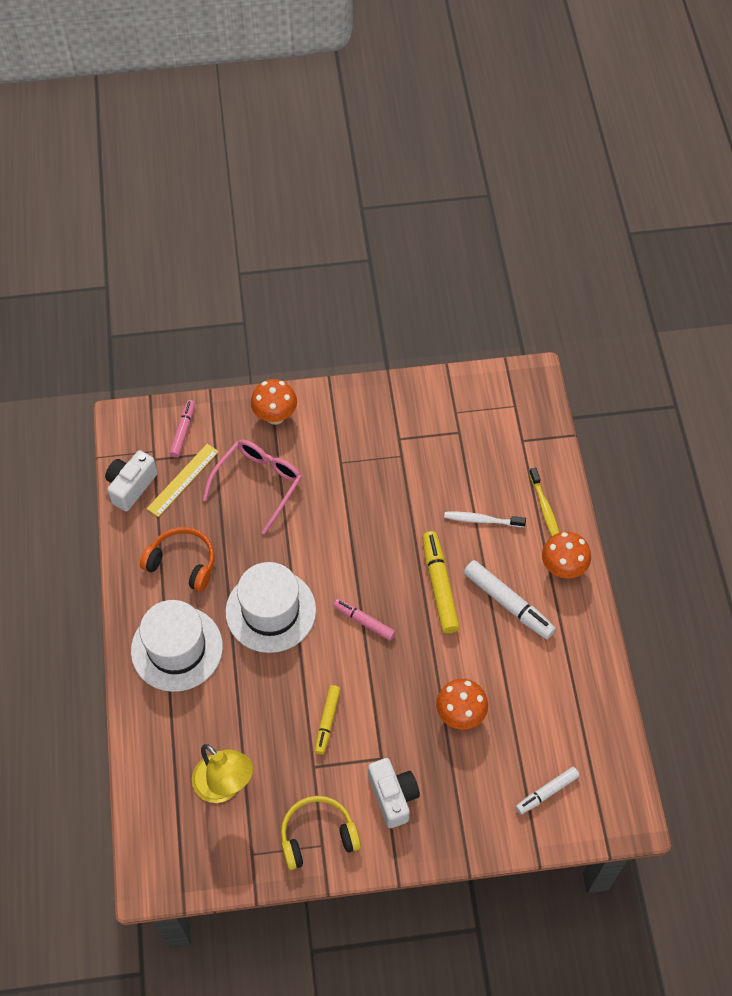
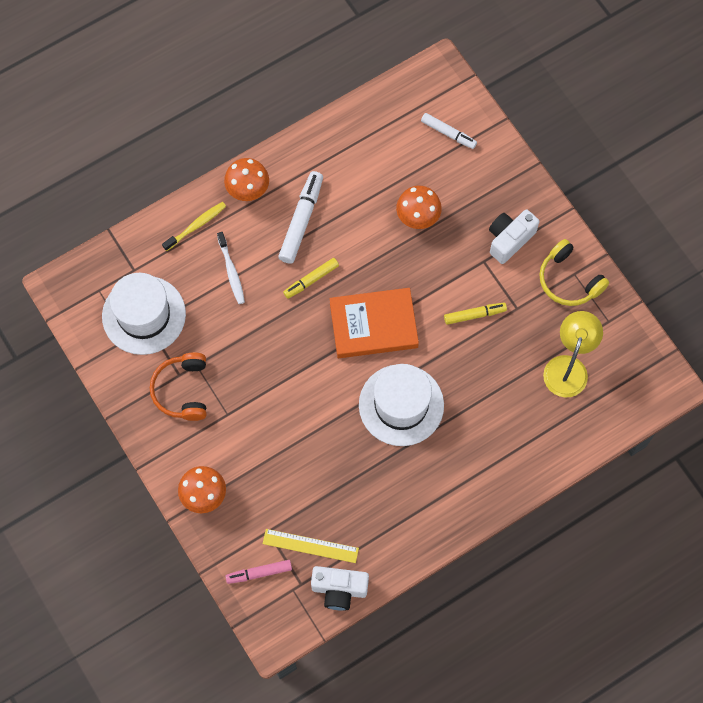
camera: 115 degrees left, 10 degrees up
white hat [131,600,223,692] -> white hat moved to [102,273,186,355]
orange headphones [140,527,215,592] -> orange headphones moved to [150,352,207,421]
pink glasses [203,440,302,534] -> none
pink marker [333,599,396,641] -> orange book [330,288,419,358]
yellow marker [422,531,460,633] -> yellow marker [283,258,339,299], size x0.63

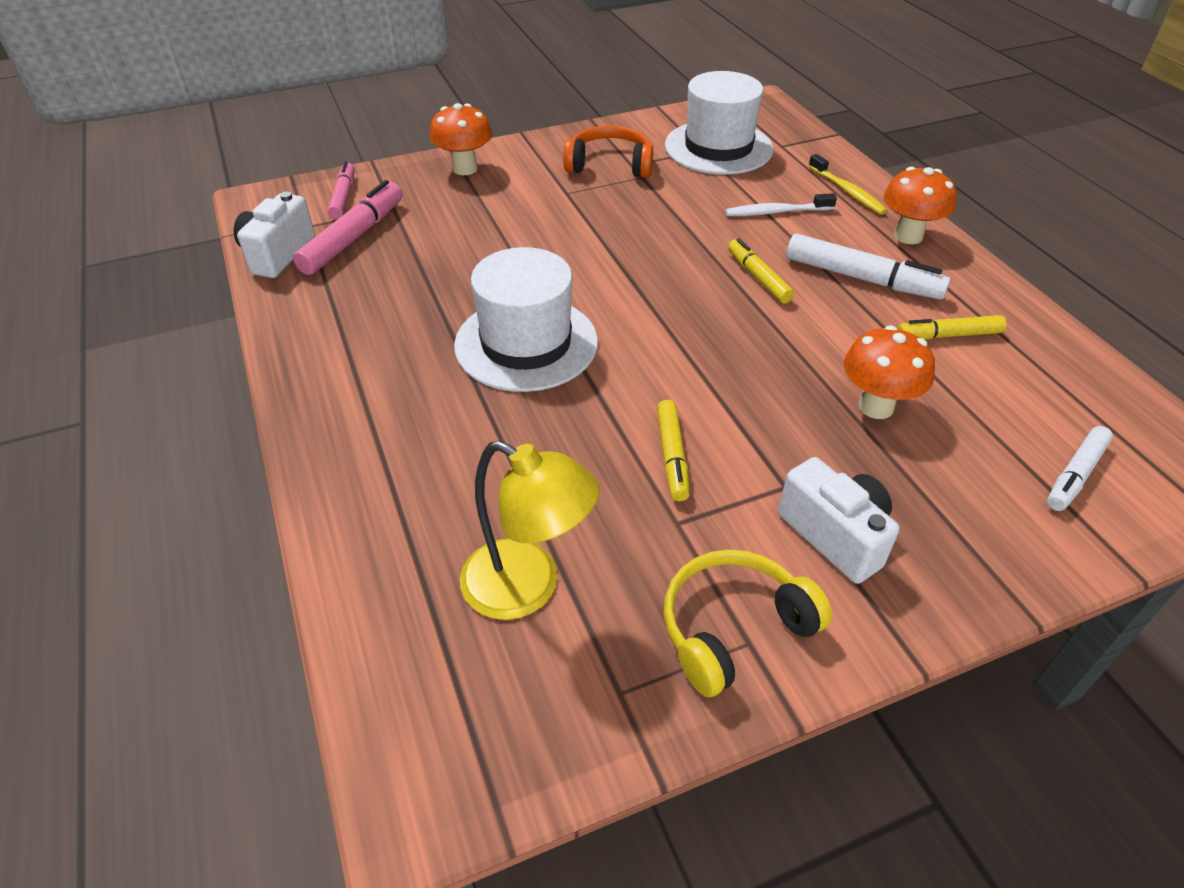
camera: 100 degrees right, 25 degrees down
yellow ruler [263,529,359,563] -> pink marker [293,180,403,275]
orange book [330,288,419,358] -> none
none -> yellow marker [897,315,1006,339]

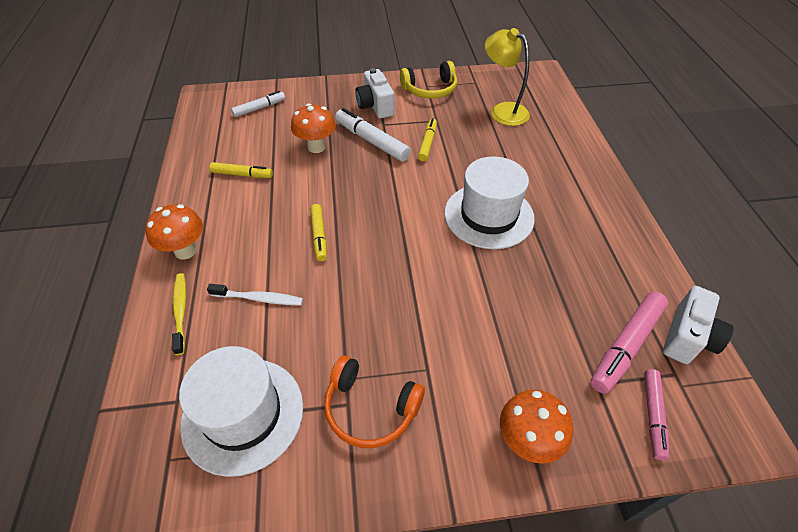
camera: 165 degrees left, 5 degrees up
white marker [786,233,950,299] -> white marker moved to [335,108,411,161]

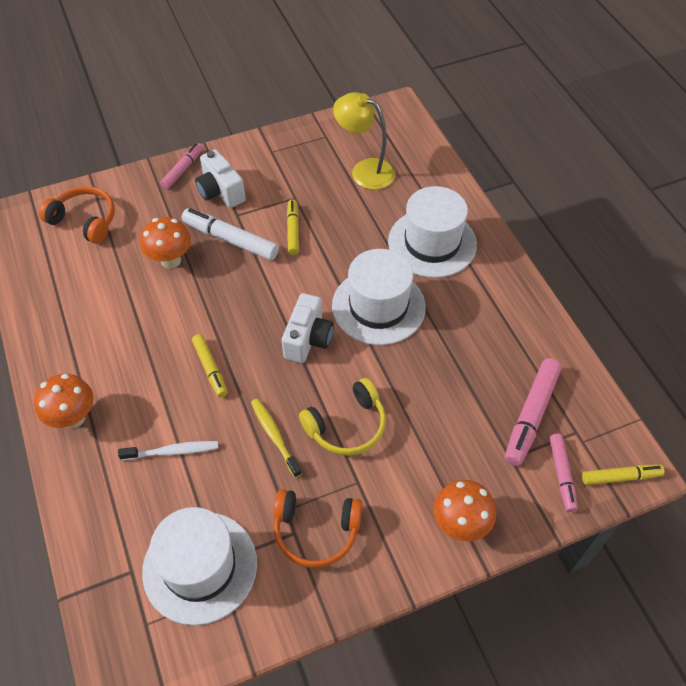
camera: 15 degrees left, 5 degrees up
yellow toothbrush [172,273,186,355] -> yellow toothbrush moved to [251,399,302,478]
yellow marker [209,162,273,178] -> yellow marker moved to [582,464,665,485]
white marker [231,91,285,117] -> orange headphones [39,186,115,244]
yellow headphones [400,61,457,99] -> yellow headphones moved to [299,378,386,456]
white camera [663,286,733,364] -> white camera moved to [282,293,334,363]
none -> pink marker [160,143,203,189]
none -> white hat [388,186,477,278]

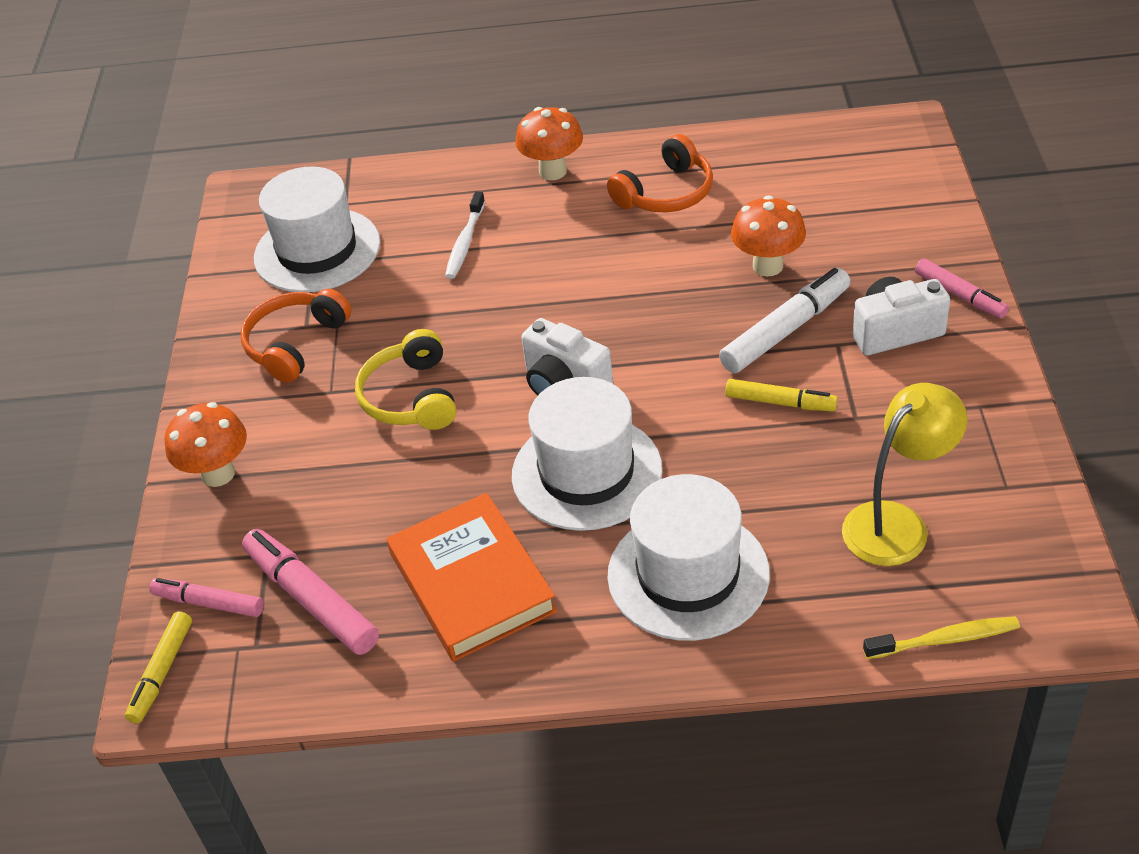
camera: 115 degrees right, 10 degrees down
orange headphones [39,186,115,244] -> orange headphones moved to [607,134,713,212]
yellow marker [192,334,228,397] -> none
yellow toothbrush [251,399,302,478] -> yellow toothbrush moved to [863,616,1020,659]
none -> orange book [387,493,557,662]

